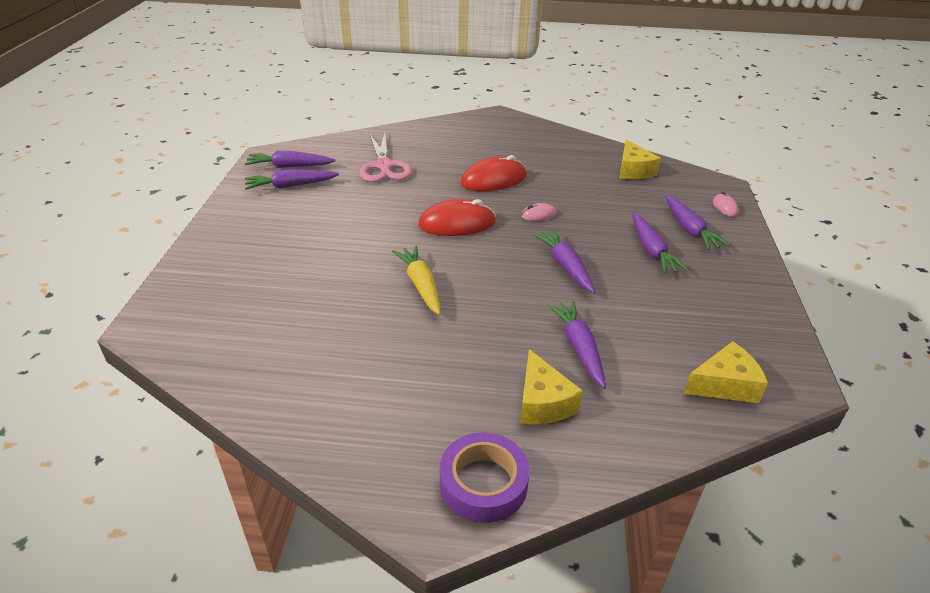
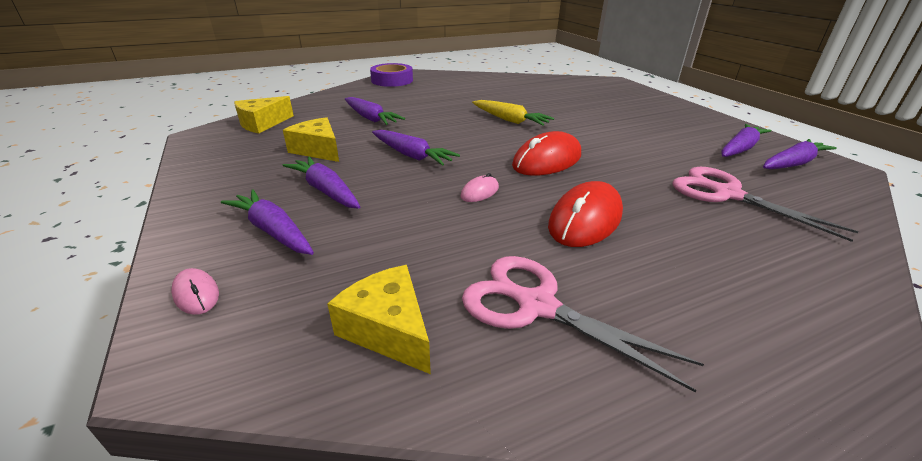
camera: 150 degrees right, 5 degrees down
yellow cheese [520,349,583,425] -> yellow cheese moved to [283,117,339,162]
none -> pink scissors [462,256,704,392]

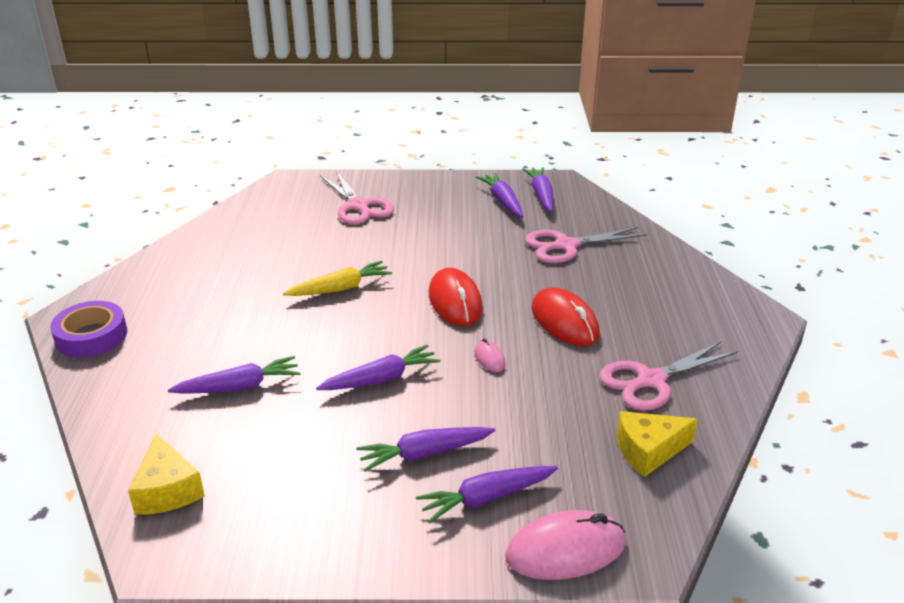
camera: 65 degrees left, 0 degrees up
pink mouse [171,268,219,315] -> pink mouse [505,510,626,580], size x2.05
yellow cheese [283,117,339,162] -> none
none -> pink scissors [320,171,394,224]

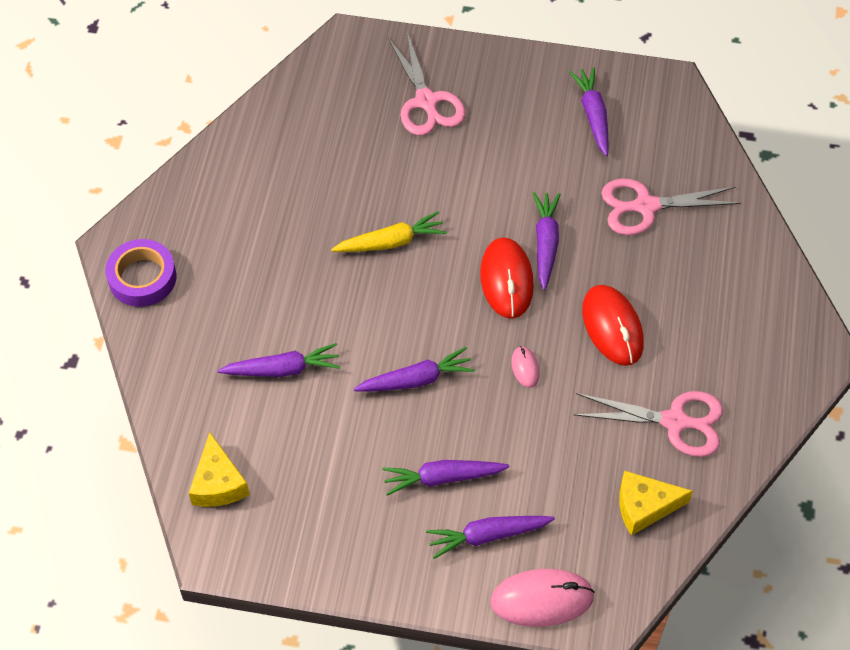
camera: 10 degrees right, 25 degrees up
purple carrot [522,167,553,212] -> purple carrot moved to [533,192,561,290]
pink scissors [599,341,738,411] -> pink scissors turned 150 degrees counterclockwise [573,391,723,457]

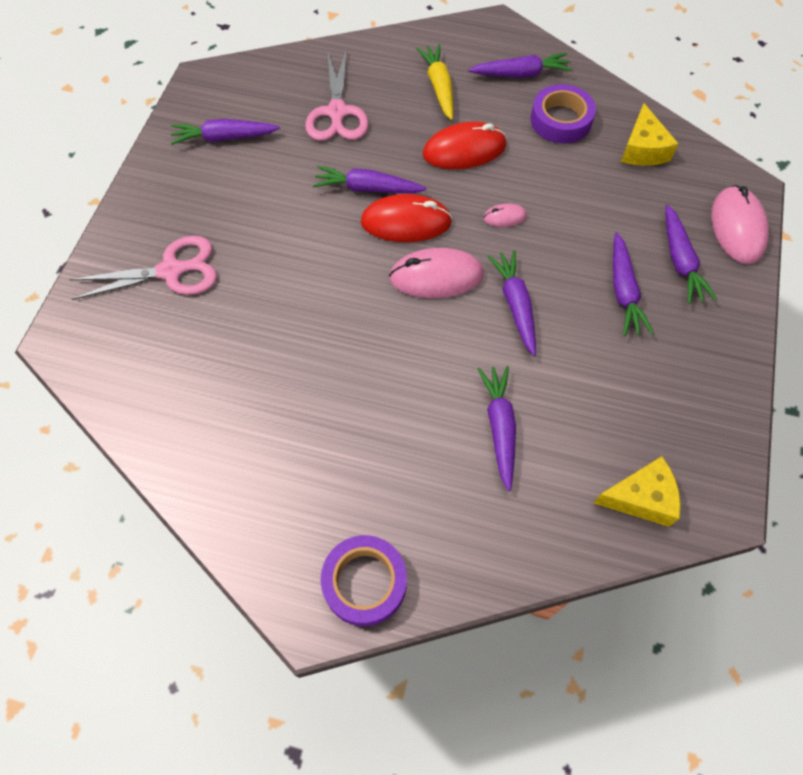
camera: 85 degrees left, 5 degrees up
yellow carrot [331,211,447,252] -> yellow carrot moved to [416,44,453,120]
pink scissors [573,391,723,457] -> purple tape [531,84,596,143]
none -> pink mouse [389,248,484,298]
none -> purple carrot [468,53,572,78]

